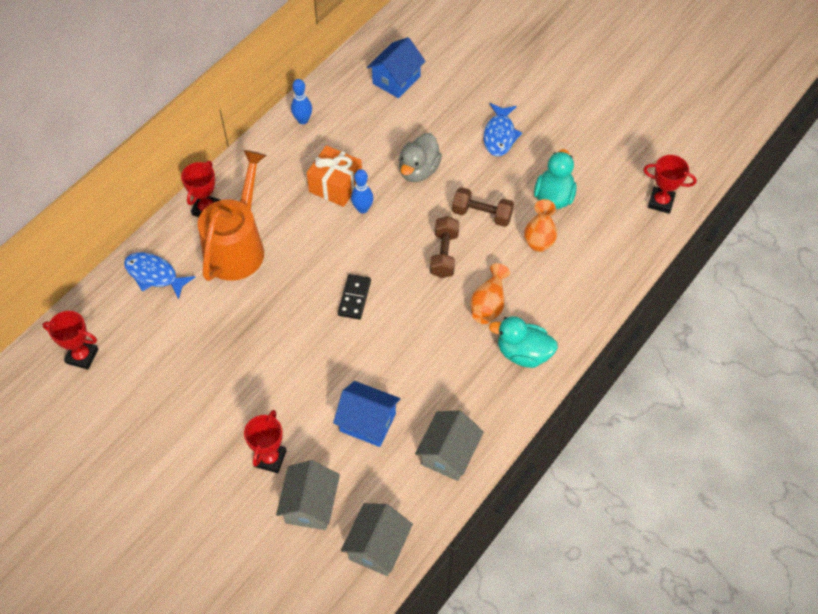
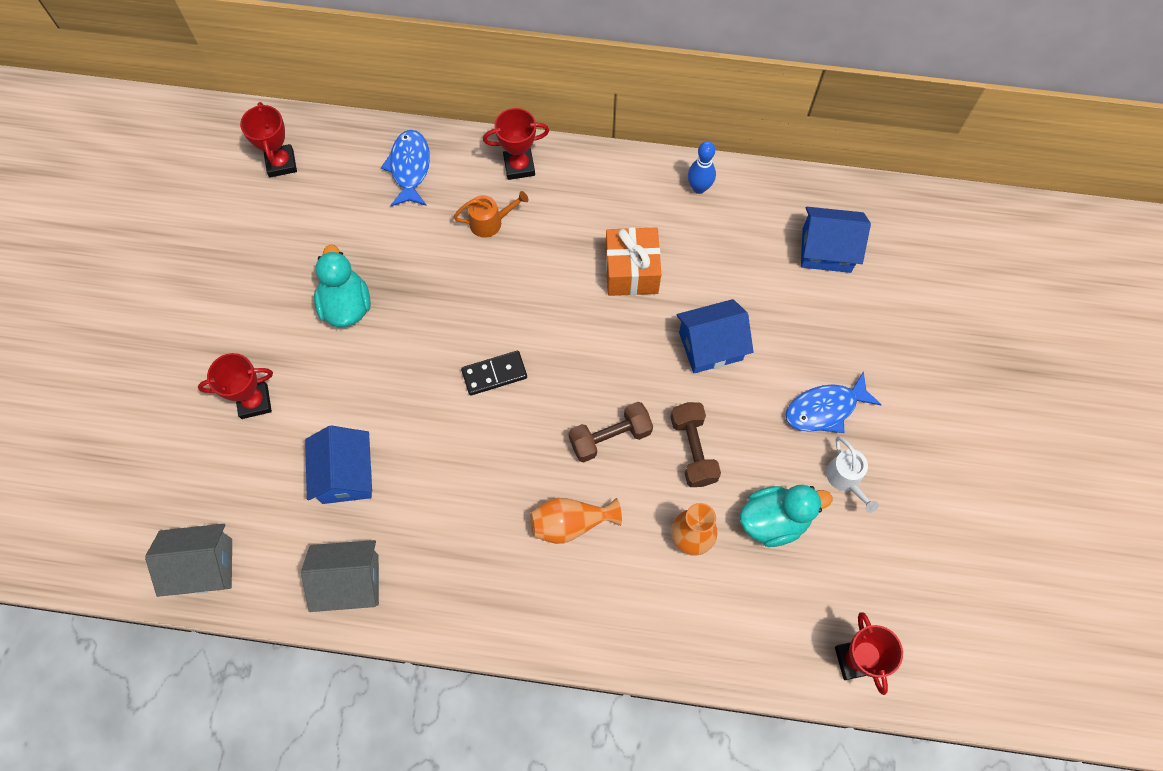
camera: 60 degrees right, 10 degrees up
orange watering can [198,150,267,281] -> orange watering can [453,191,528,238], size x0.43
grey house [276,460,340,530] -> none
blue bowling pin [351,169,373,214] -> none
grey duck [399,133,442,182] -> blue house [677,299,753,373]
turquoise duck [489,316,558,368] -> turquoise duck moved to [314,245,371,328]
none -> white watering can [826,436,879,513]

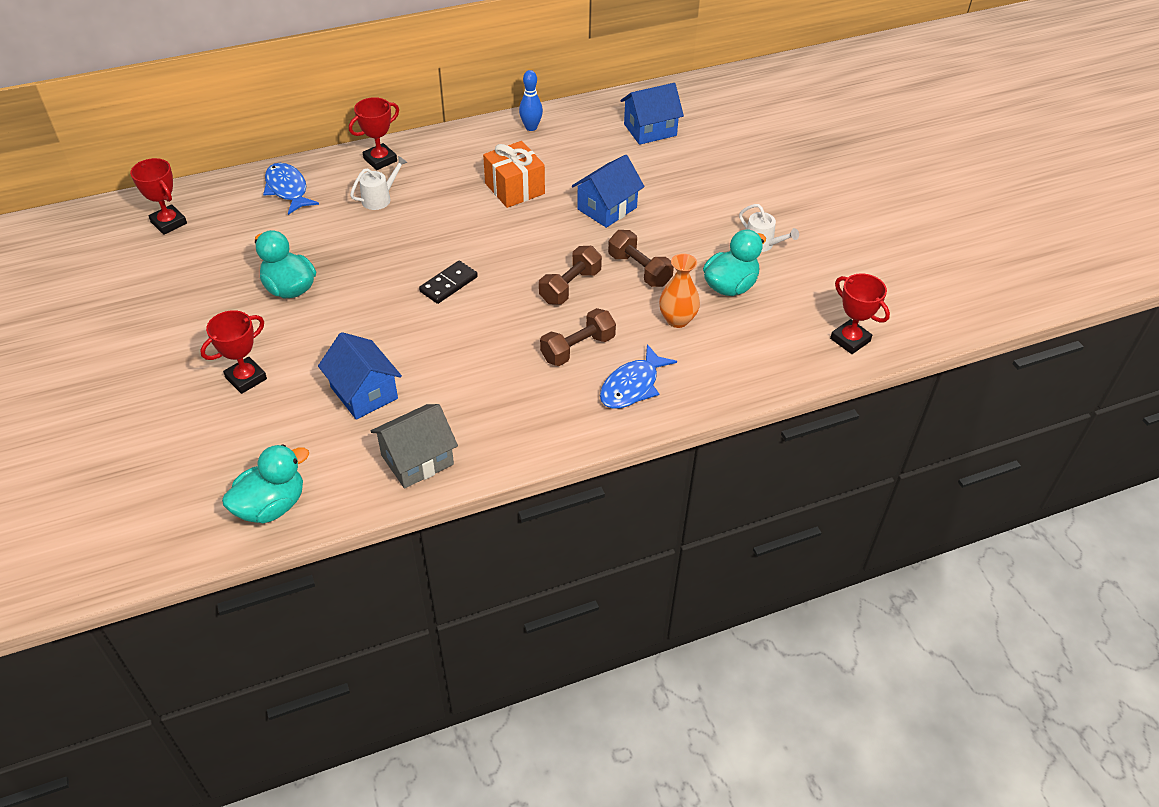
camera: 30 degrees left, 20 degrees down
grey house [145,524,232,597] -> turquoise duck [222,444,309,523]
orange watering can [453,191,528,238] -> white watering can [350,156,408,210]
orange vase [530,498,622,544] -> brown dumbbell [540,308,616,366]
blue fish [785,371,882,433] -> blue fish moved to [600,344,677,409]

